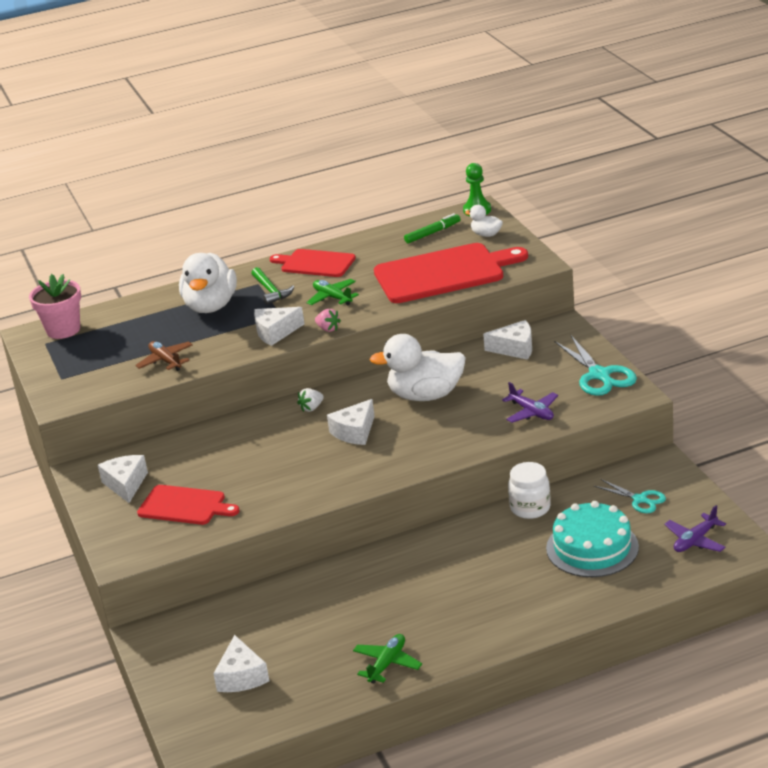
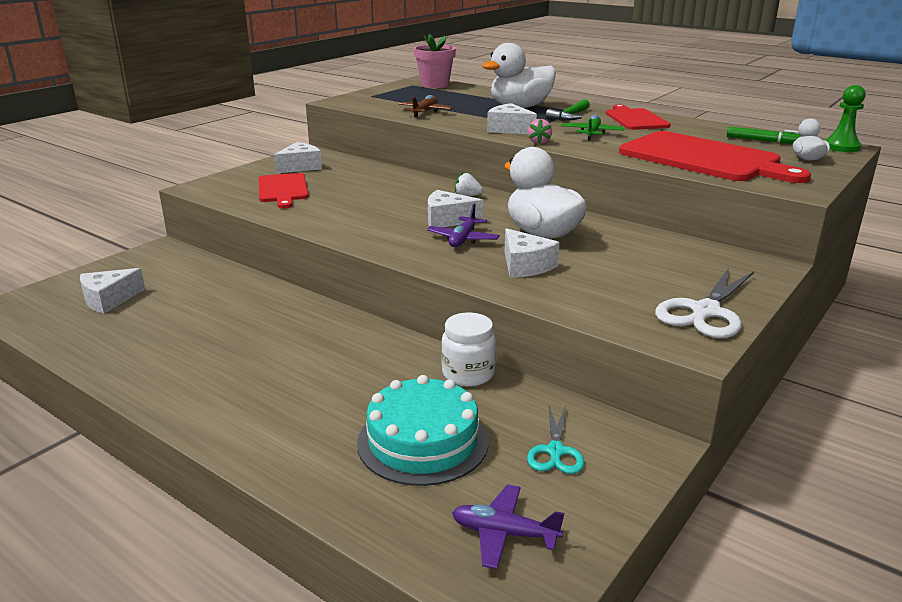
camera: 55 degrees right, 5 degrees down
green plane [353,634,422,683] -> none
white cheese [483,320,532,360] -> white cheese moved to [505,228,560,278]
purple plane [502,382,558,423] -> purple plane moved to [427,203,500,247]
turquoise scissors [554,334,637,396] -> white scissors [655,268,754,338]

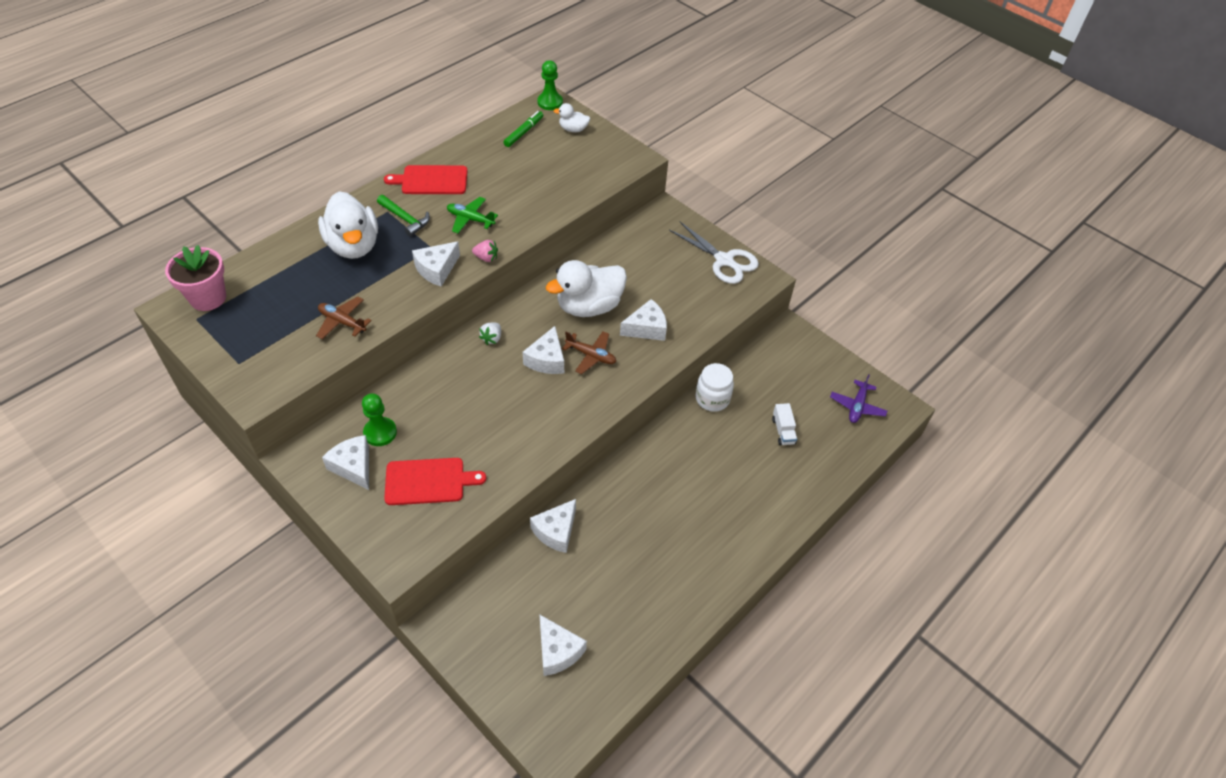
camera: 85 degrees left, 25 degrees up
turquoise cake [357,375,489,486] -> white truck [772,403,797,445]
purple plane [427,203,500,247] -> brown plane [562,331,616,374]
turquoise scissors [527,406,584,474] -> none
red cutting board [619,131,811,183] -> none
none -> green pawn [362,394,397,446]
none -> white cheese [530,499,576,553]

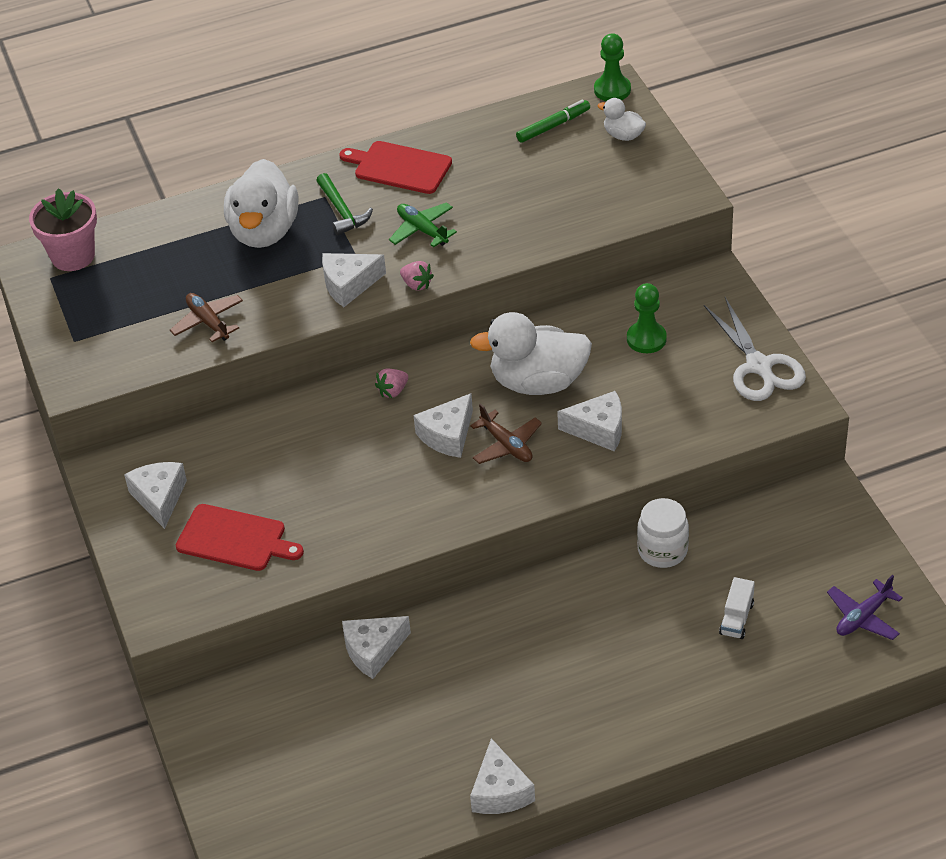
camera: 30 degrees right, 5 degrees down
green pawn [362,394,397,446] -> green pawn moved to [627,283,667,353]
white strawberry [479,322,501,345] -> pink strawberry [375,368,408,398]
white cheese [539,614,587,676] -> white cheese moved to [470,738,535,814]

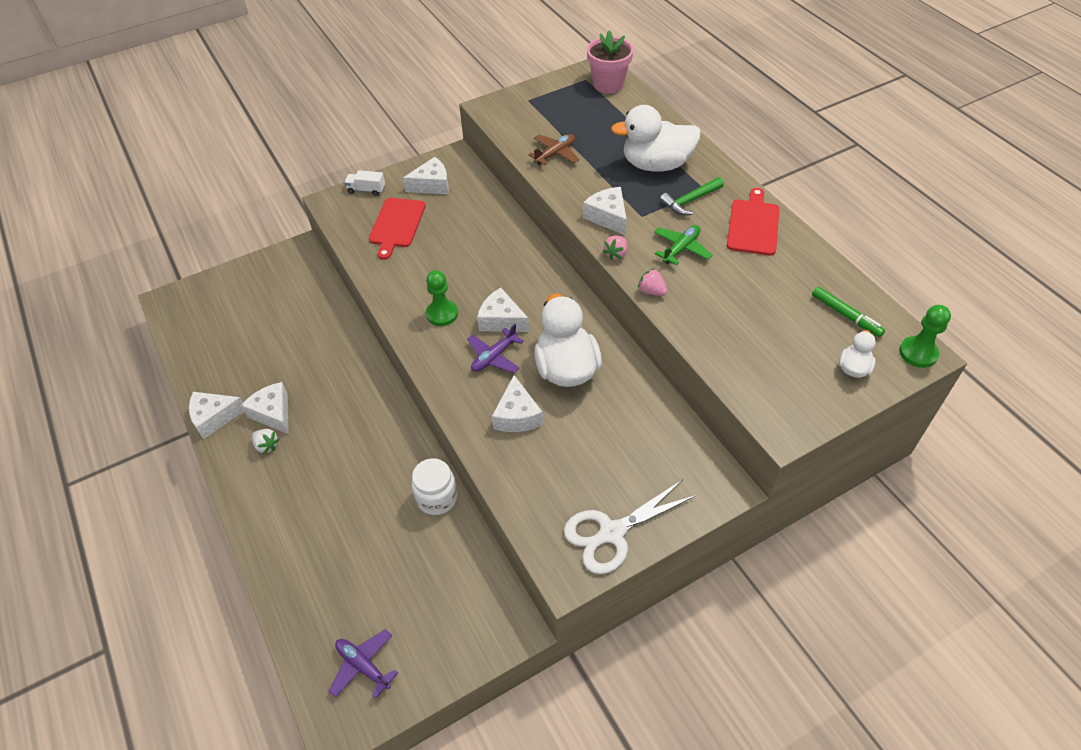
camera: 80 degrees right, 5 degrees up
white cheese [342,616,411,679] -> white cheese moved to [241,382,288,434]
pink strawberry [375,368,408,398] -> pink strawberry moved to [638,268,667,296]
brown plane [470,404,542,464] -> purple plane [467,324,524,373]
green pawn [627,283,667,353] -> green pawn moved to [426,270,458,326]
white truck [719,577,755,639] -> white truck moved to [344,170,385,196]
none -> white strawberry [252,429,280,454]

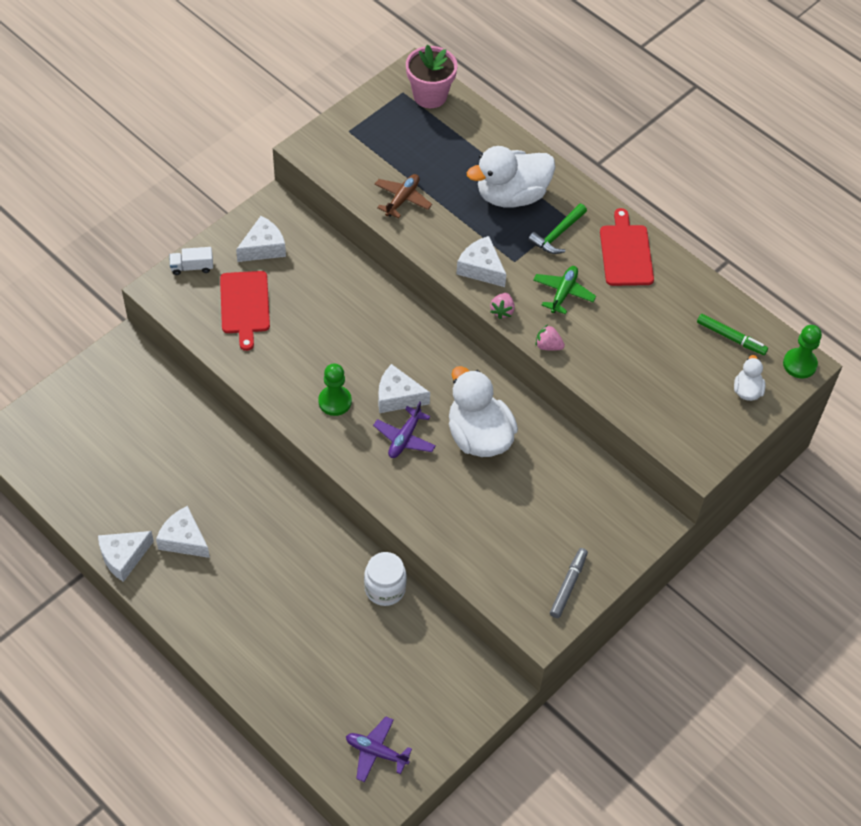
camera: 20 degrees left, 5 degrees up
white strawberry [252,429,280,454] -> none
white cheese [492,375,543,432] -> none
white scissors [564,479,697,574] -> grey marker [550,548,588,618]

